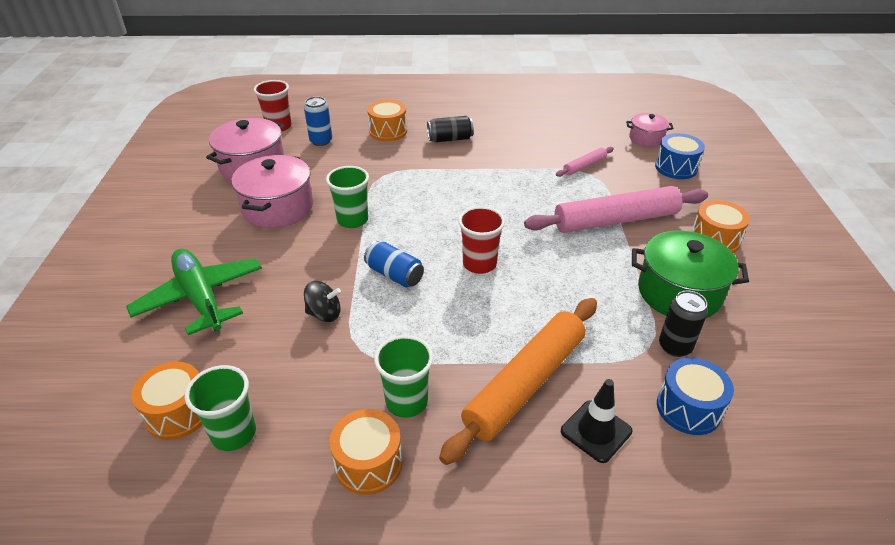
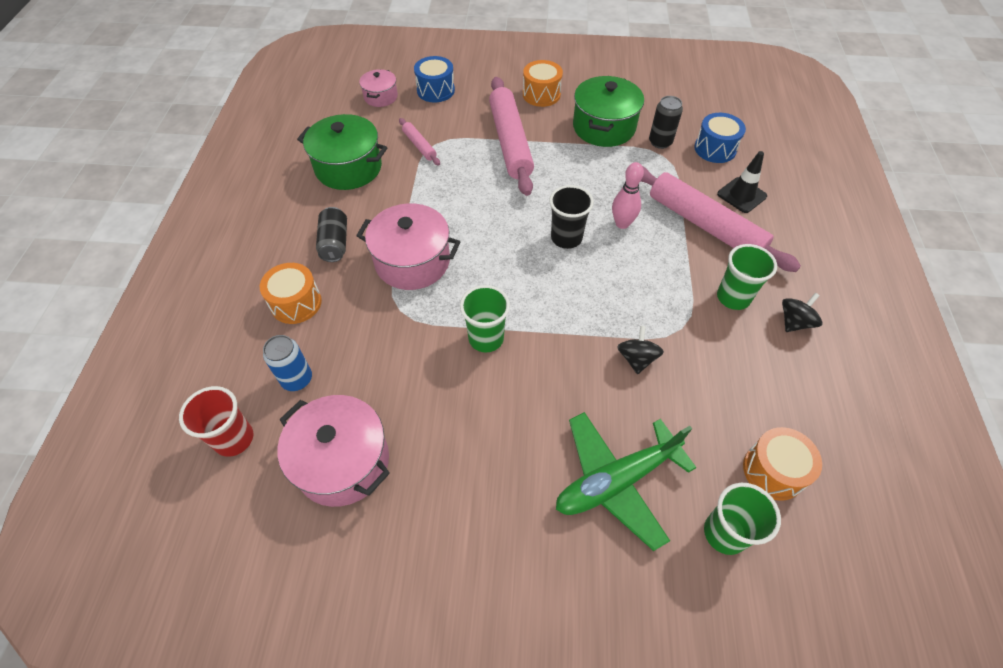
camera: 85 degrees left, 15 degrees up
green cup [185,365,256,451] -> green cup moved to [704,483,781,555]
pink pot [231,155,313,228] -> pink pot moved to [356,203,460,290]
orange drum [330,409,403,495] -> black spinning top [782,293,823,332]
blue can [364,241,424,287] -> none
orange rolling pin [439,298,597,465] -> pink rolling pin [641,166,801,272]
red cup [458,206,505,274] -> black cup [549,185,594,249]
none -> green pot [297,114,387,190]
none -> pink bowling pin [612,162,644,229]

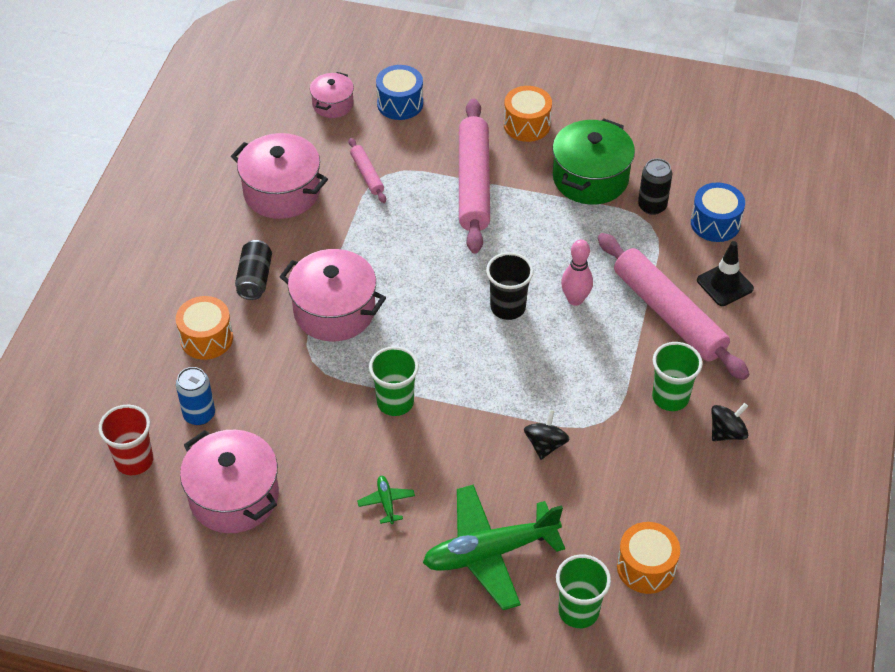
camera: 10 degrees right, 5 degrees down
green pot [297,114,387,190] -> pink pot [231,133,328,219]
none -> green plane [357,476,415,524]

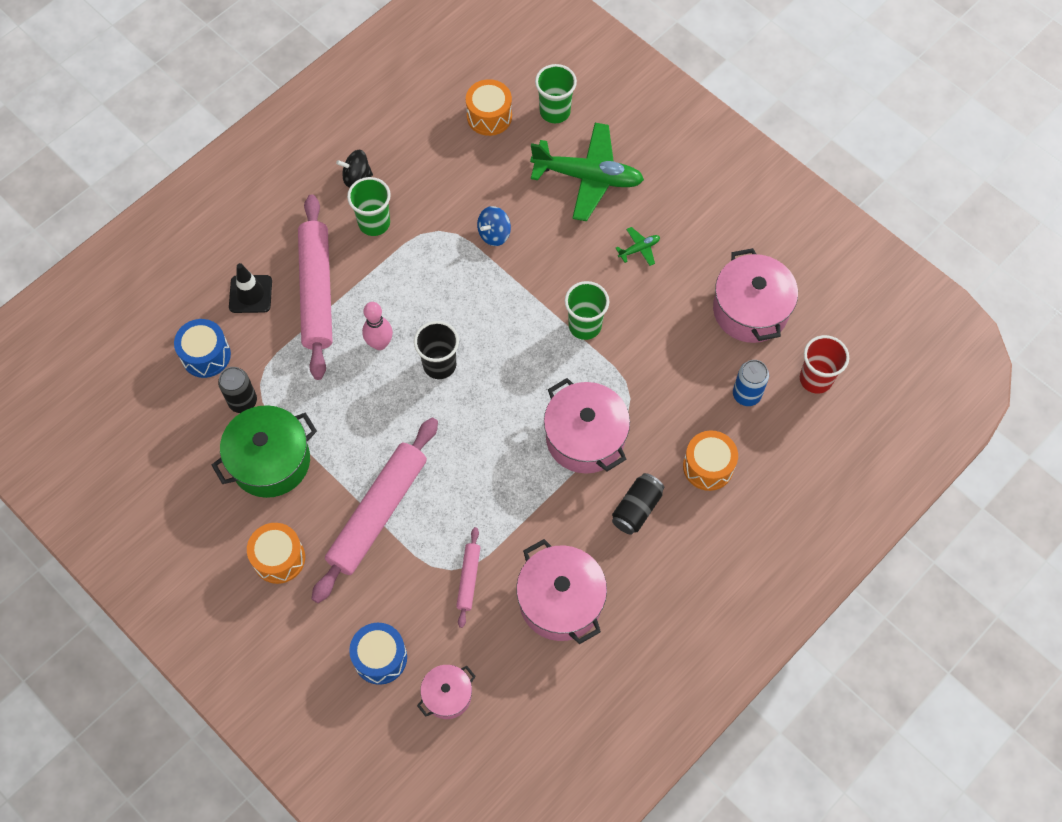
camera: 150 degrees left, 15 degrees up
green plane [357,476,415,524] -> green plane turned 135 degrees counterclockwise [616,227,660,266]
black spinning top [524,410,570,460] -> blue spinning top [477,206,511,246]

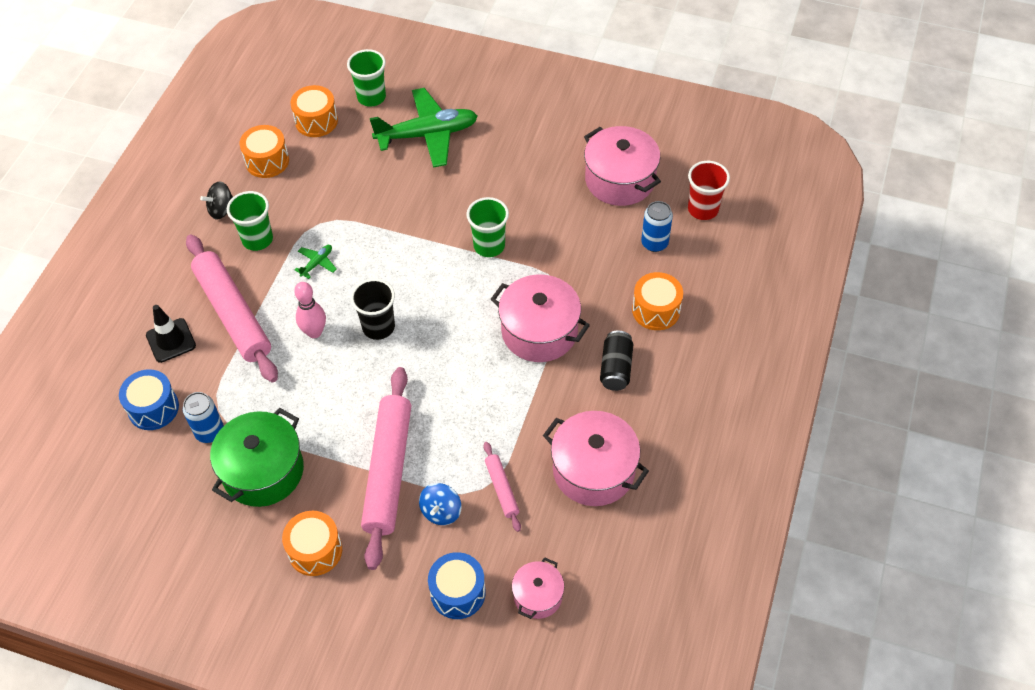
camera: 25 degrees left, 10 degrees down
black can [218,367,257,413] -> blue can [183,392,224,443]
blue spinning top [477,206,511,246] -> blue spinning top moved to [419,483,462,525]
green plane [616,227,660,266] -> green plane moved to [295,245,337,279]
none -> orange drum [240,125,289,178]

